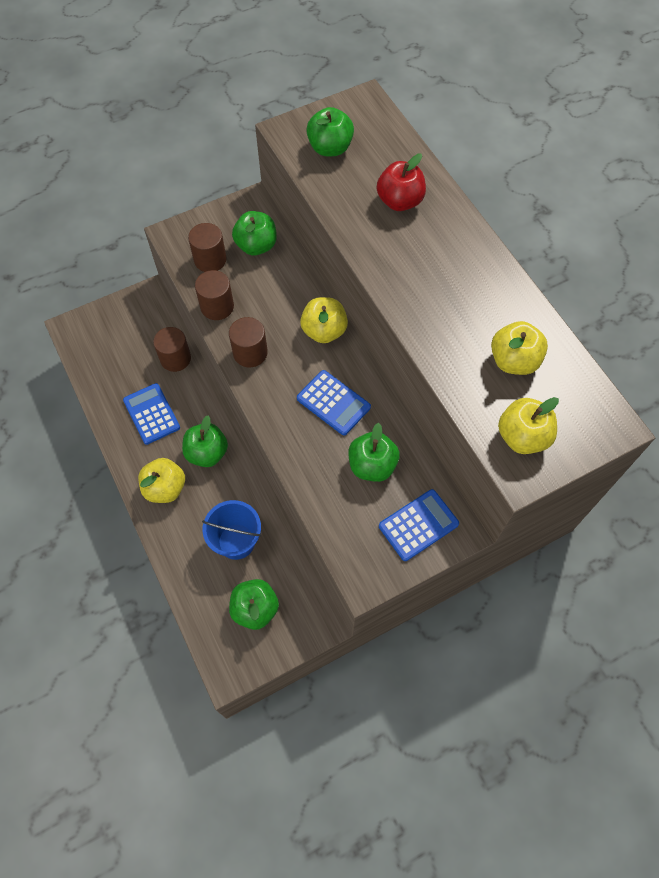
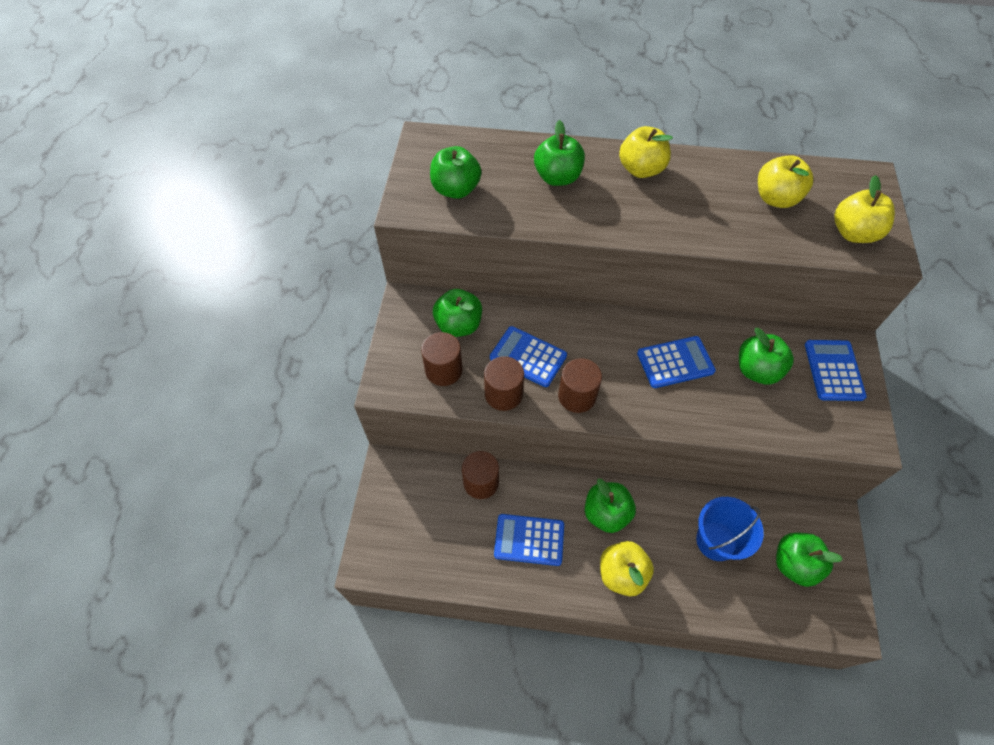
camera: 55 degrees left, 5 degrees down
yellow apple [300,297,348,343] -> yellow apple moved to [619,126,673,178]
red apple [377,154,426,211] -> green apple [534,120,585,186]
none -> blue calculator [490,326,567,387]

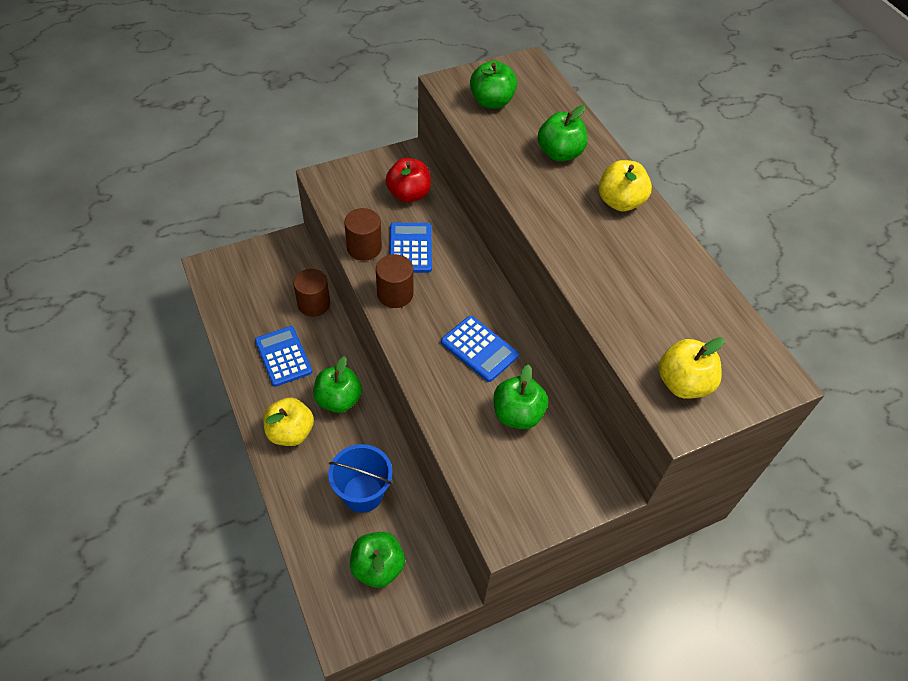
camera: 55 degrees right, 5 degrees down
brown cylinder [421,332,462,386] -> none
green apple [433,289,482,337] -> red apple [386,158,431,203]
yellow apple [758,155,813,208] -> none
blue calculator [805,340,867,401] -> none

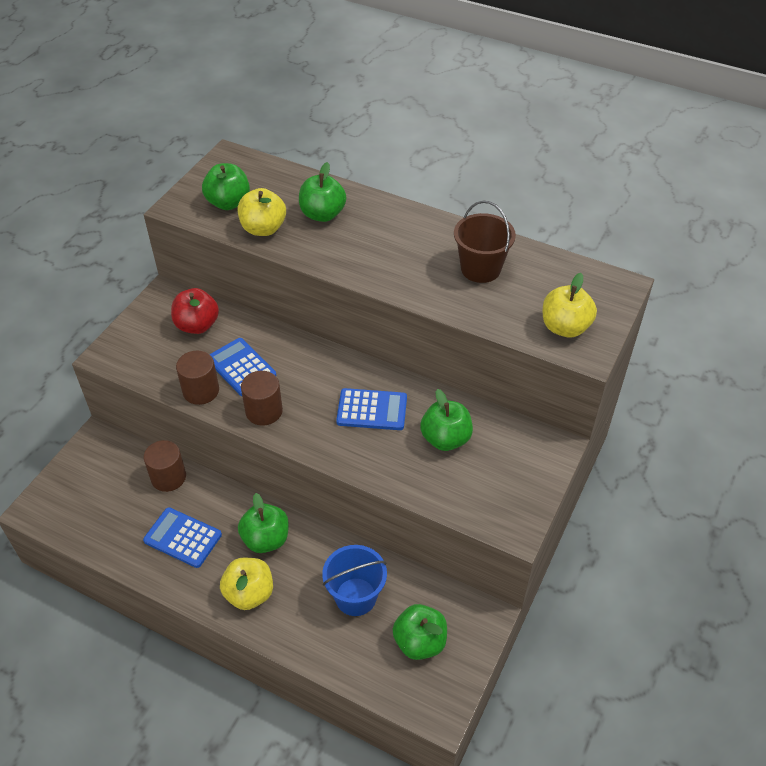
camera: 35 degrees left, 5 degrees down
yellow apple [599,160,652,211] -> yellow apple moved to [238,188,286,236]
none -> brown bucket [454,201,516,283]

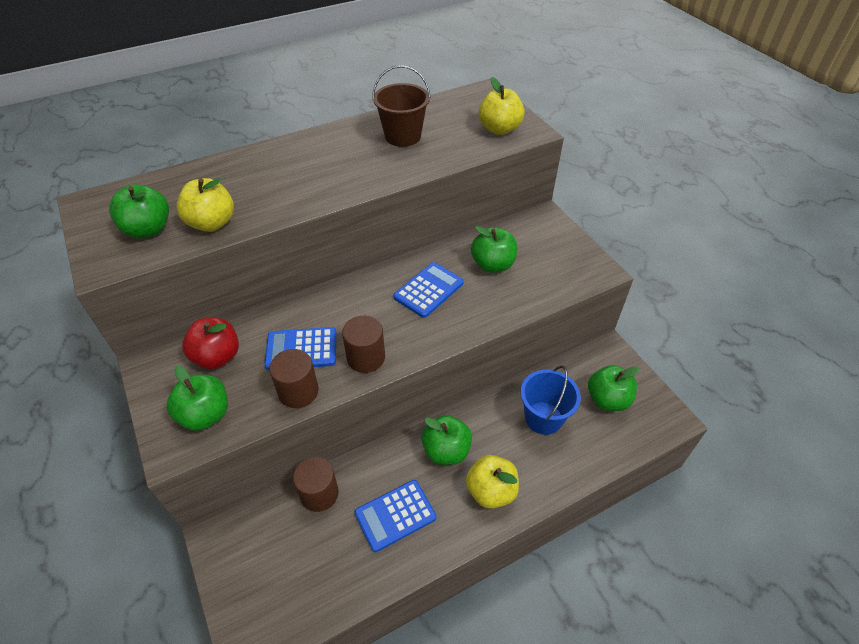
camera: 55 degrees left, 0 degrees up
green apple [299,162,346,222] -> green apple moved to [166,365,228,431]

